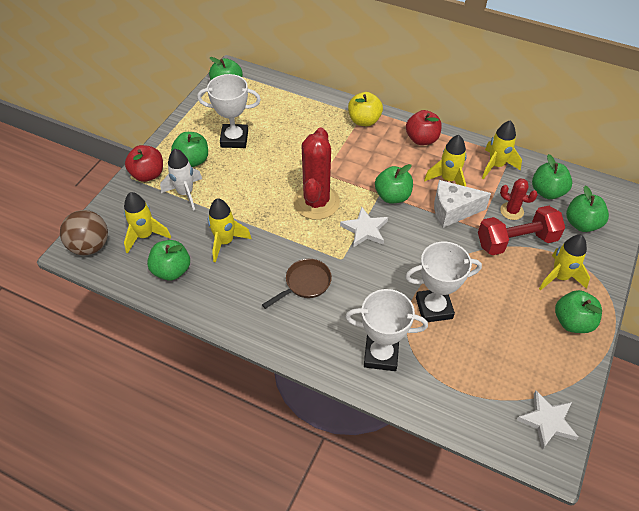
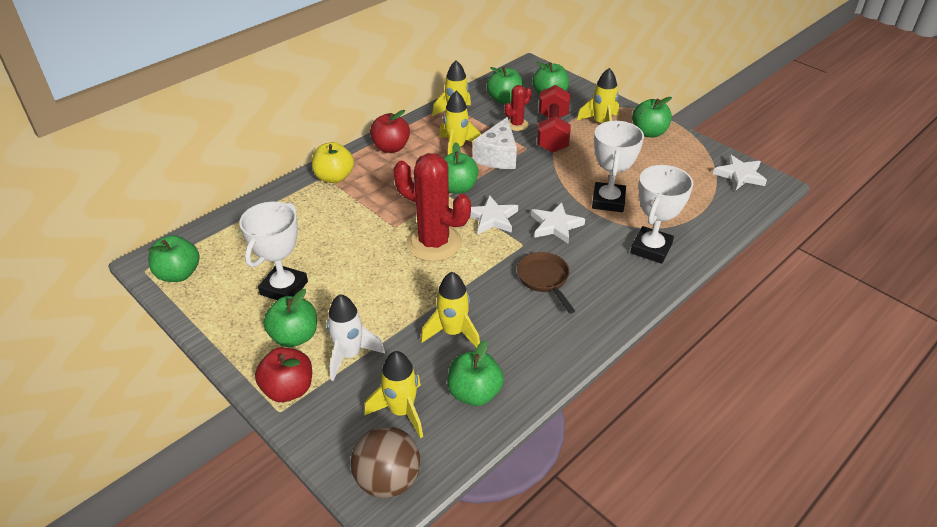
camera: 70 degrees left, 10 degrees down
none -> white star [531,202,585,244]

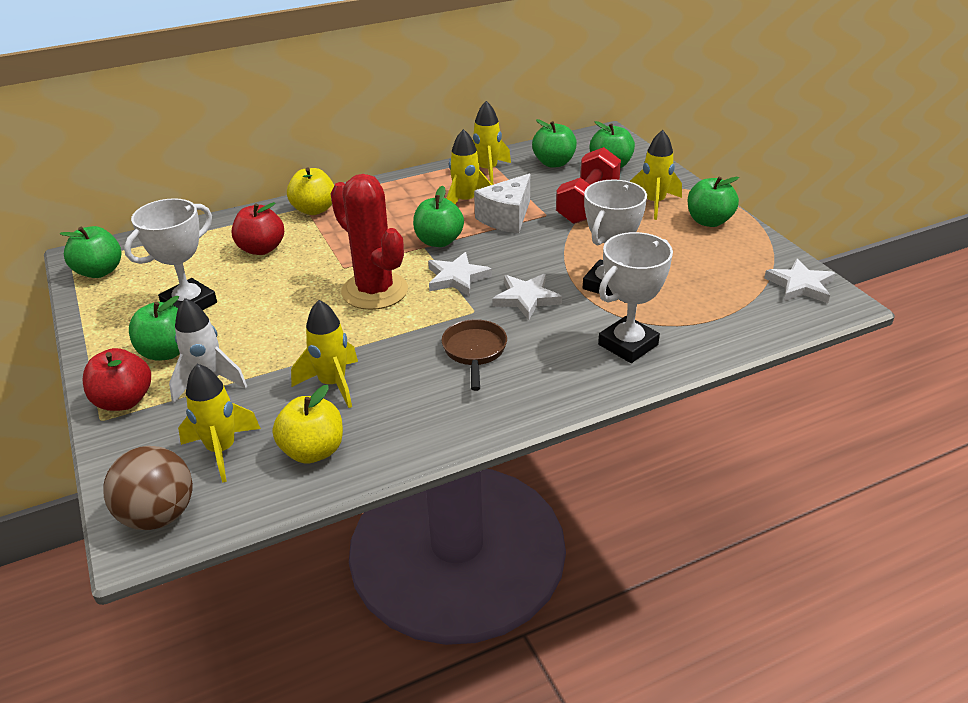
camera: 20 degrees right, 5 degrees down
red apple [370,110,410,153] -> red apple moved to [232,202,284,255]
green apple [447,340,504,406] -> yellow apple [272,385,343,464]
red cactus [505,85,532,131] -> none

